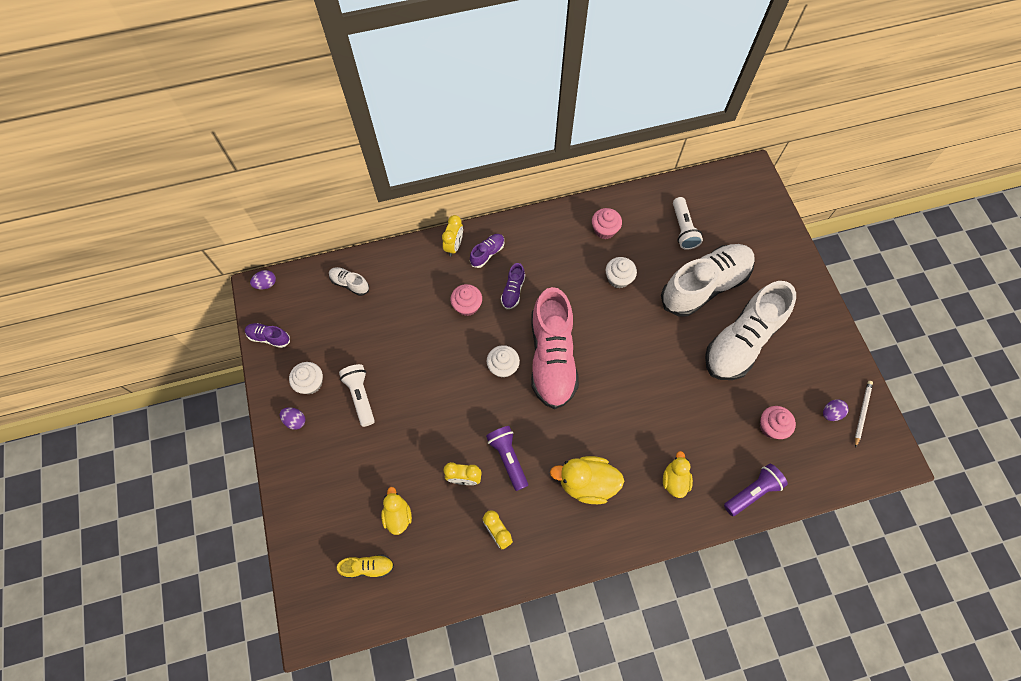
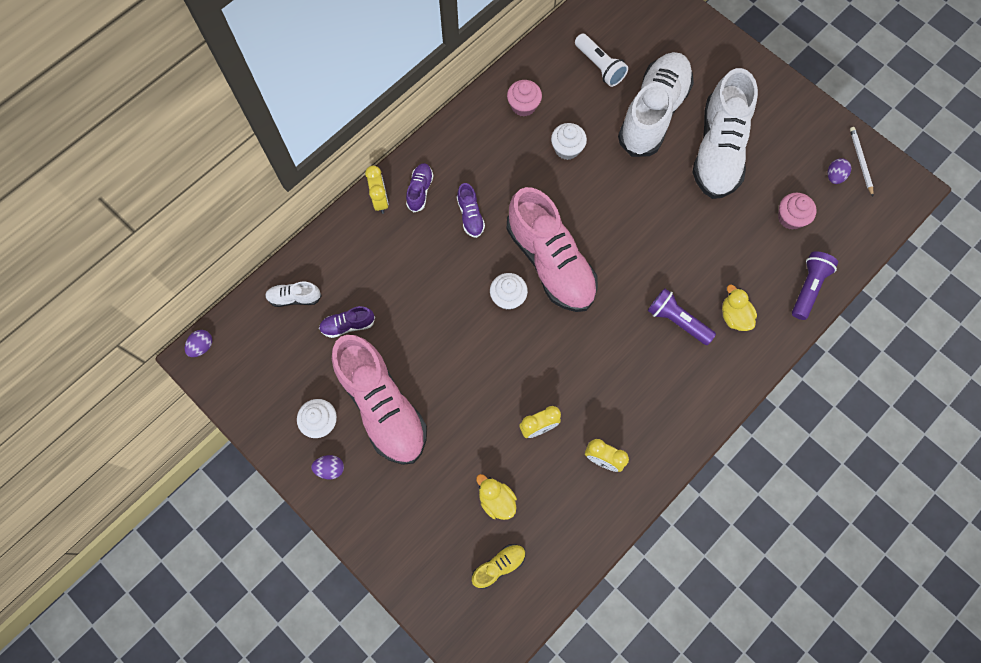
camera: 30 degrees left, 5 degrees up
purple shoe [245,323,290,348] -> purple shoe moved to [319,306,375,338]
white flashlight [339,364,375,427] -> pink shoe [332,335,427,465]
pink cupcake [450,284,482,316] -> none
purple flashlight [486,426,528,491] -> purple flashlight moved to [648,288,716,345]
yellow duck [550,456,624,504] -> none

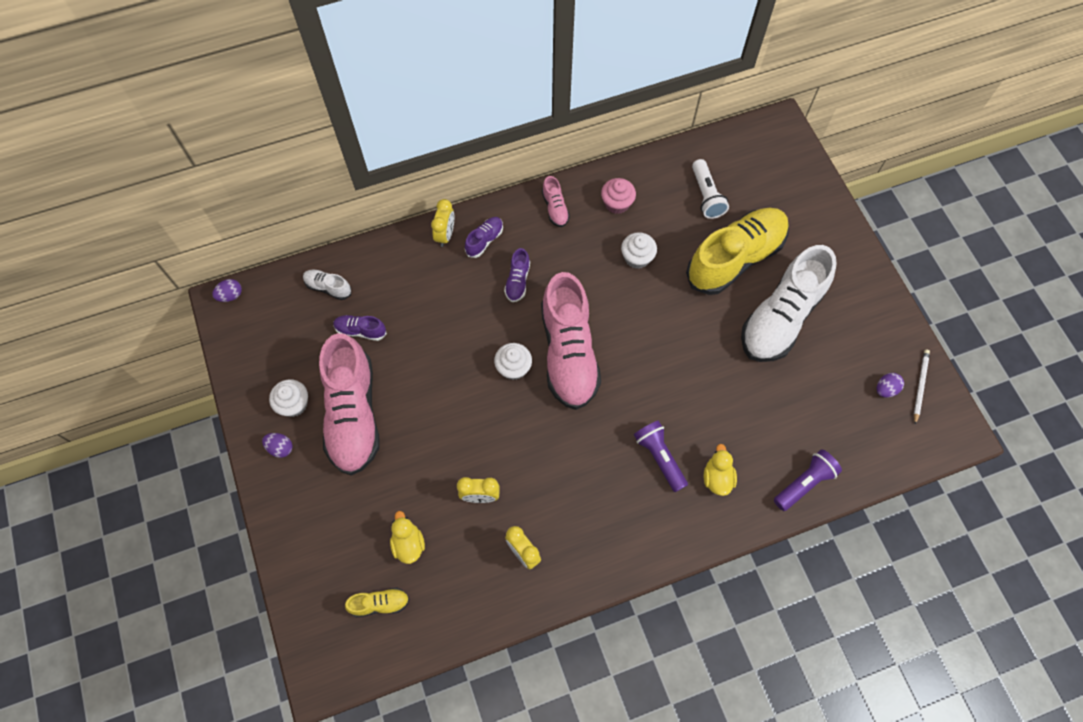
camera: 25 degrees right, 5 degrees down
white shoe [618,52,694,157] -> yellow shoe [686,207,789,295]
pink cupcake [778,193,817,230] -> none
none -> pink shoe [542,176,570,227]

